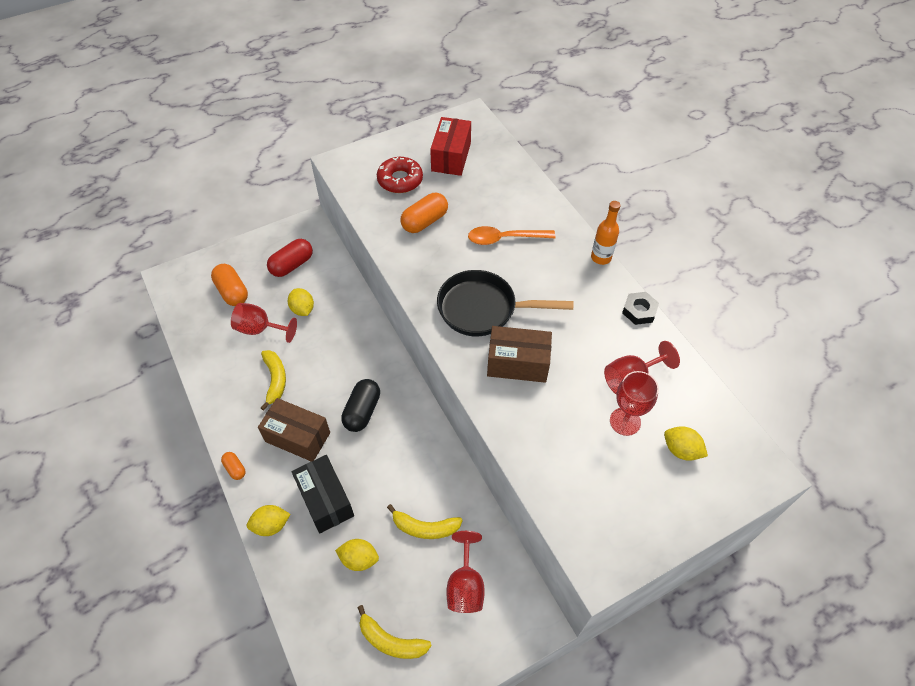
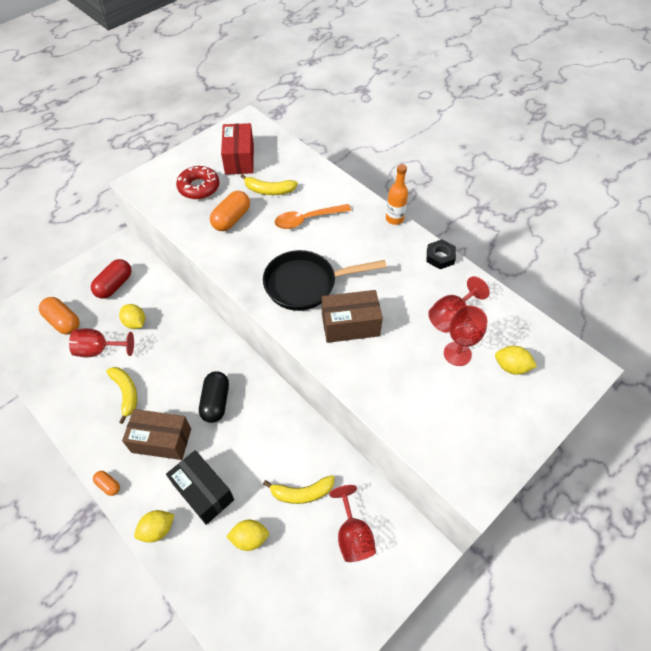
camera: 15 degrees left, 0 degrees up
yellow banana [357,605,432,659] -> yellow banana moved to [241,174,298,195]

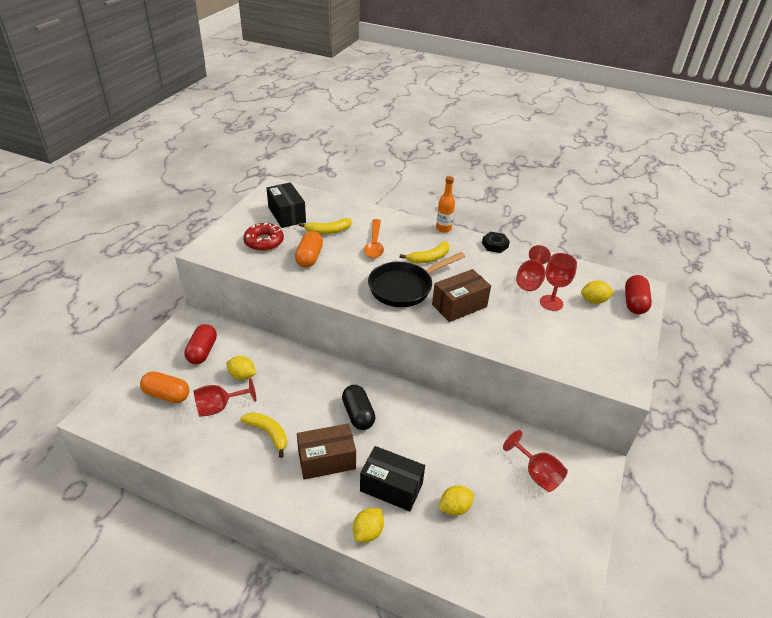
camera: 25 degrees left, 15 degrees down
orange capsule [93,471,120,496] -> none
red box [221,123,254,175] -> black box [267,182,306,228]
yellow banana [263,475,335,504] -> yellow banana moved to [400,242,450,264]
orange spoon [275,204,351,229] -> orange spoon turned 45 degrees counterclockwise [364,219,384,258]
none -> red capsule [625,275,652,314]

